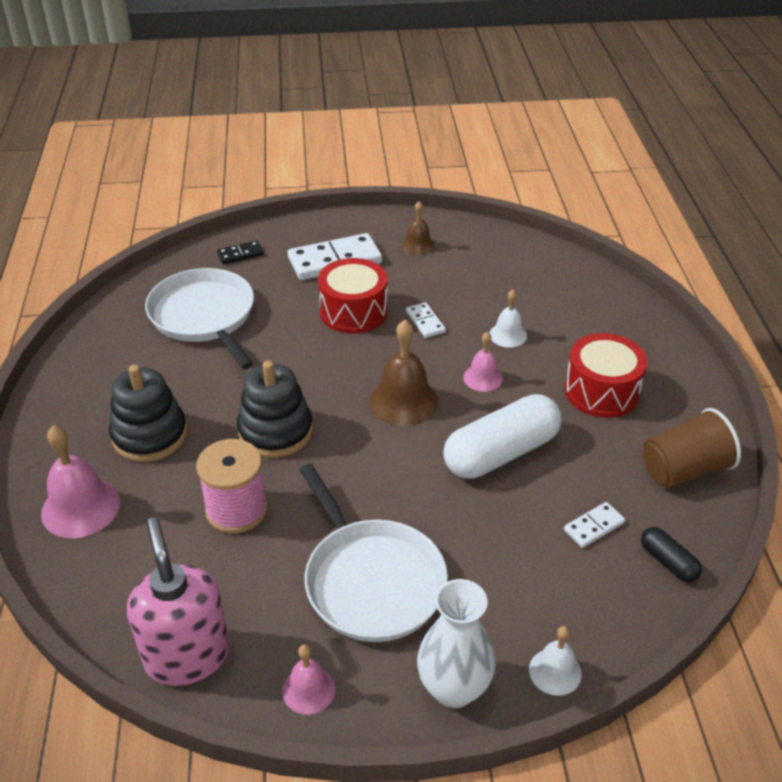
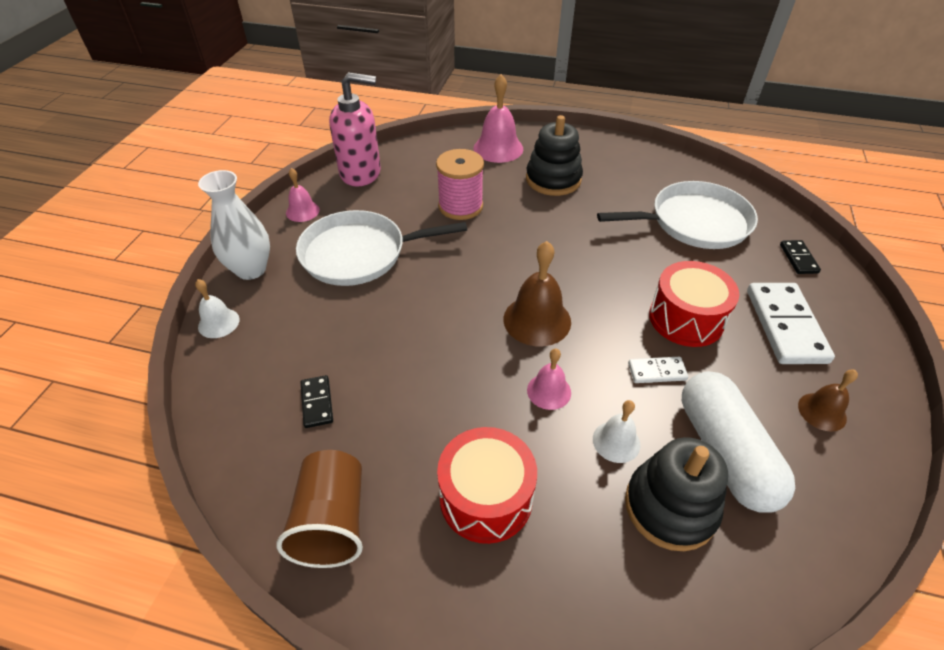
camera: 110 degrees right, 5 degrees up
black stacking toy [237,361,313,458] -> black stacking toy moved to [625,437,728,551]
white capsule [443,394,562,479] -> white capsule moved to [682,371,795,513]
white domino [564,502,625,548] -> black domino [300,375,333,428]
black capsule [641,527,702,582] -> none

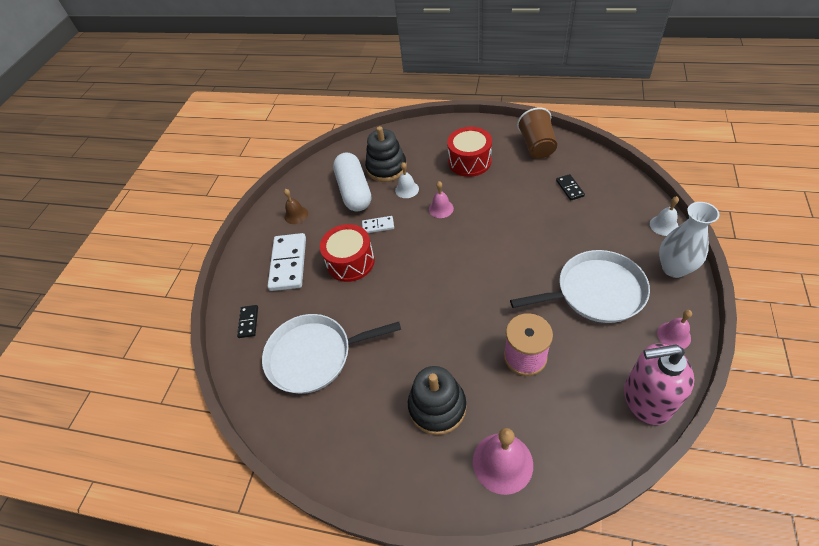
camera: 175 degrees left, 5 degrees up
brown bell [503,241,571,346] -> none

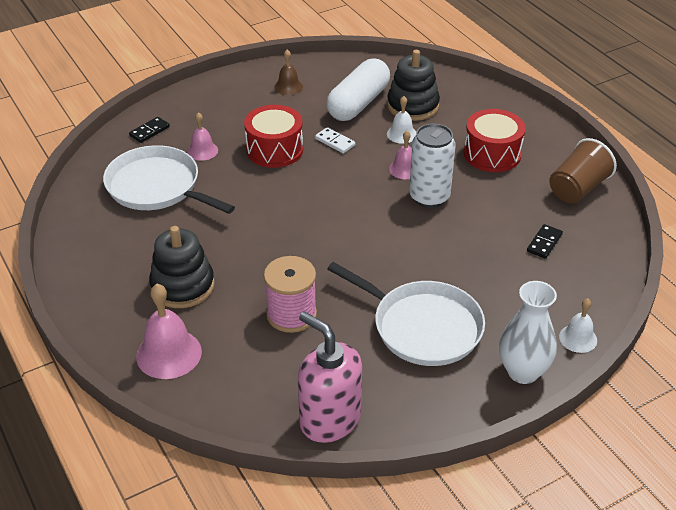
camera: 40 degrees right, 10 degrees down
white domino [268,233,306,291] -> none
pink bell [657,310,692,349] -> pink bell moved to [187,112,218,161]
none -> white can [409,123,456,208]

